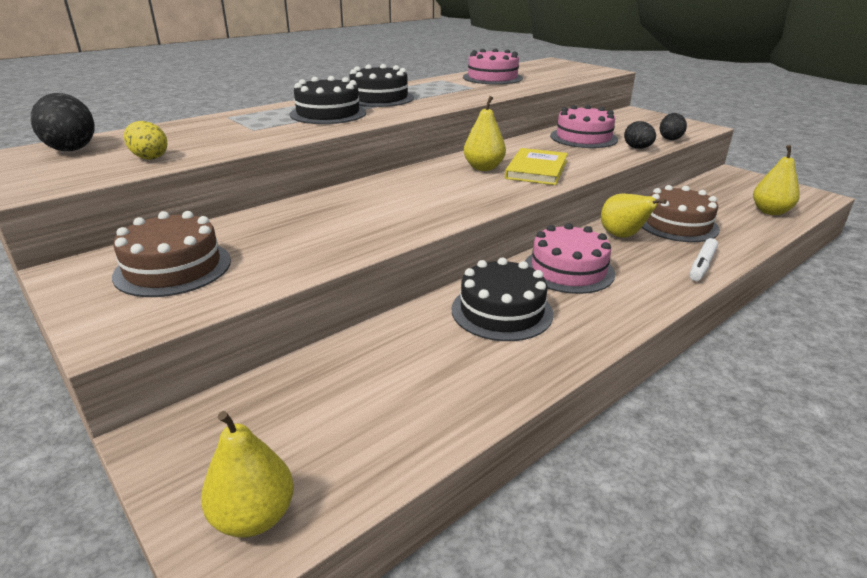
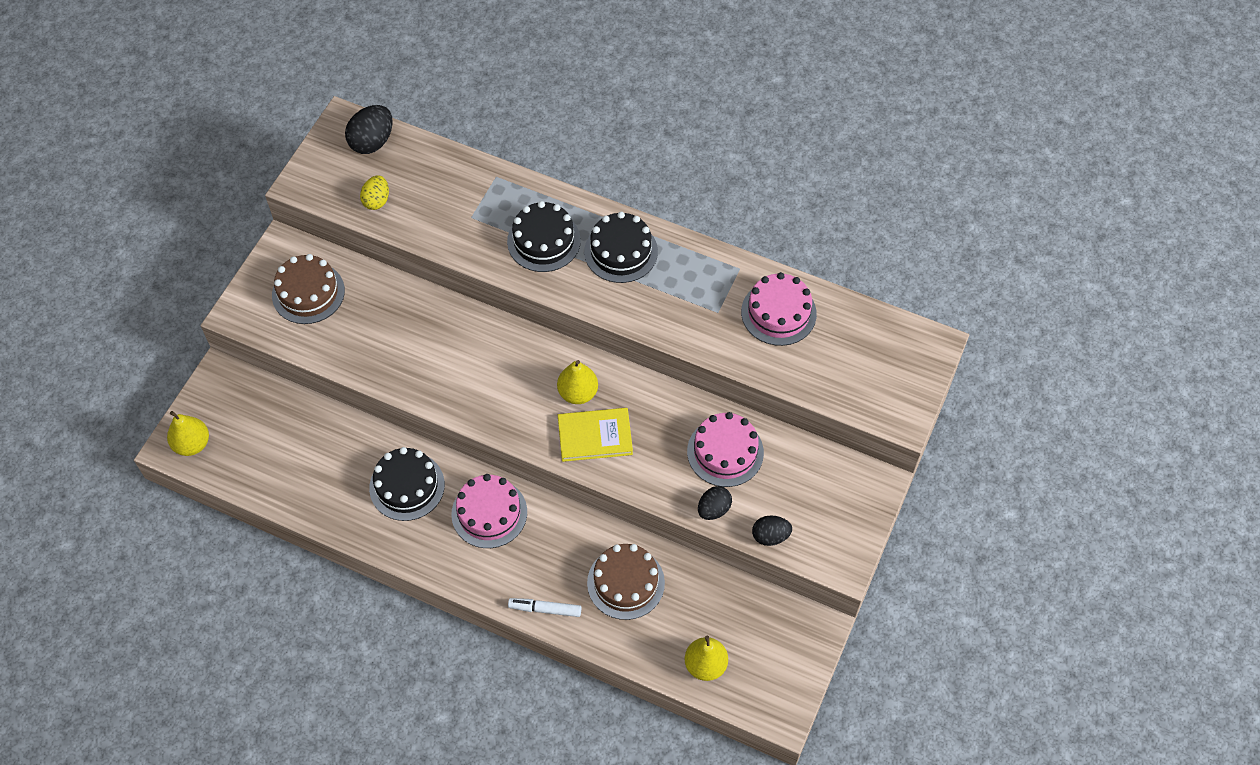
camera: 65 degrees right, 30 degrees up
yellow pear [601,194,667,237] -> none

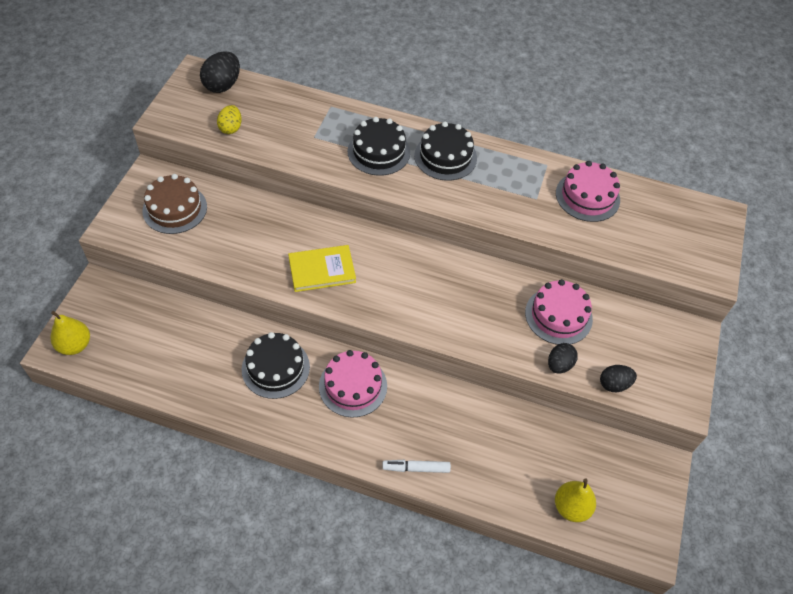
camera: 10 degrees left, 5 degrees down
yellow pear [557,360,598,404] -> none
yellow book [558,408,633,462] -> yellow book moved to [288,245,356,292]
brown cake [587,544,665,620] -> none

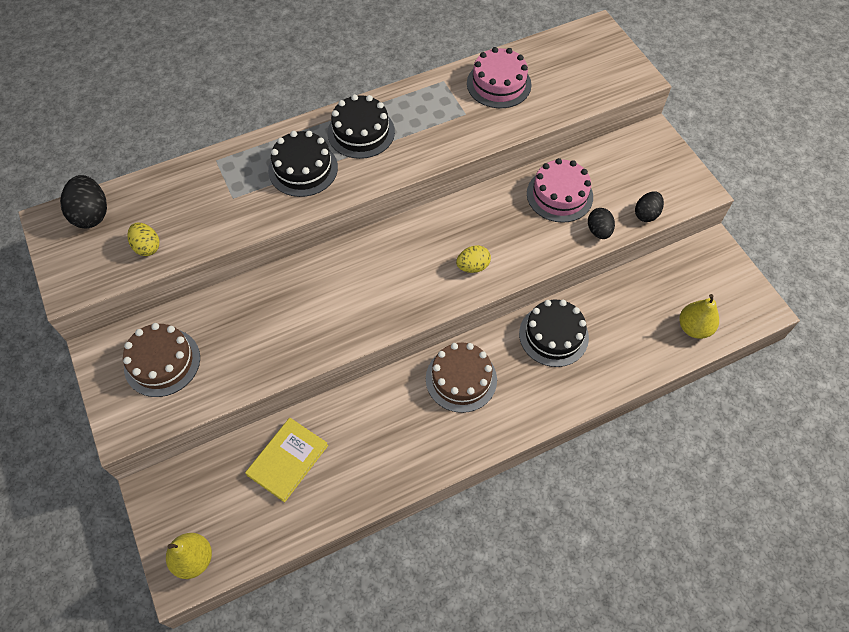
camera: 40 degrees left, 5 degrees up
black cake [242,332,310,399] -> black cake moved to [519,300,589,367]
yellow book [288,245,356,292] -> yellow book moved to [245,418,328,502]
pink cake [319,350,387,418] -> brown cake [426,343,497,413]
white marker [382,460,451,473] -> none
none -> yellow egg [456,245,491,273]

